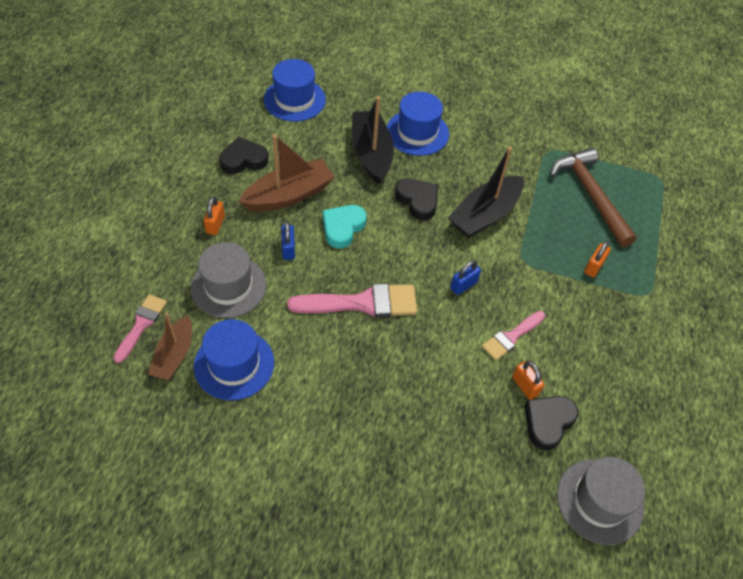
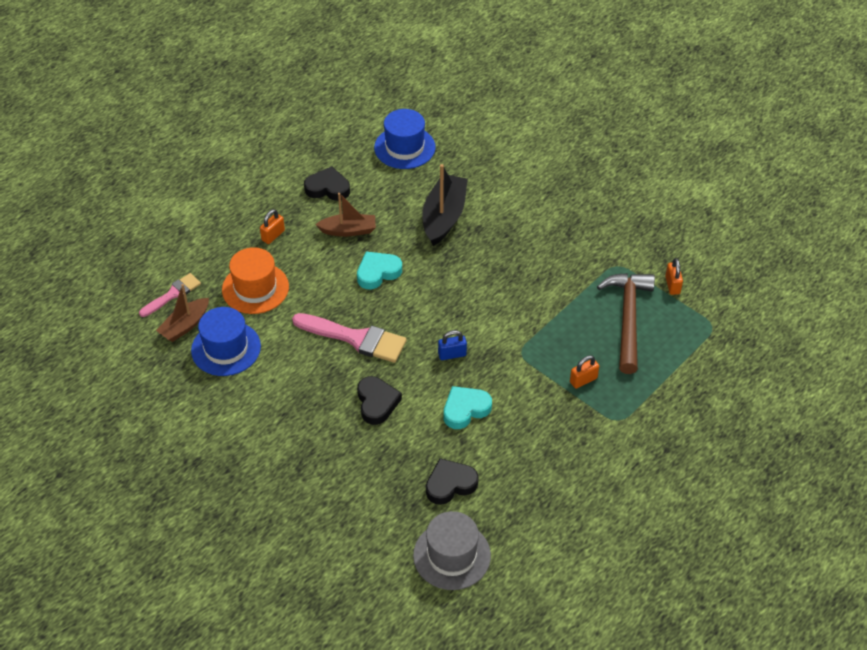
camera: 30 degrees right, 5 degrees down
grey hat [191,242,266,318] -> orange hat [222,247,289,314]
brown boat [238,134,335,212] -> brown boat [315,193,376,237], size x0.65
blue padlock [281,221,295,260] -> none
blue hat [387,92,449,156] -> none
black heart [395,179,438,220] -> black heart moved to [357,376,402,425]
black boat [448,147,524,238] -> none
pink brush [482,311,545,361] -> turquoise heart [444,386,492,429]
orange padlock [512,361,544,400] -> orange padlock moved to [665,258,683,295]

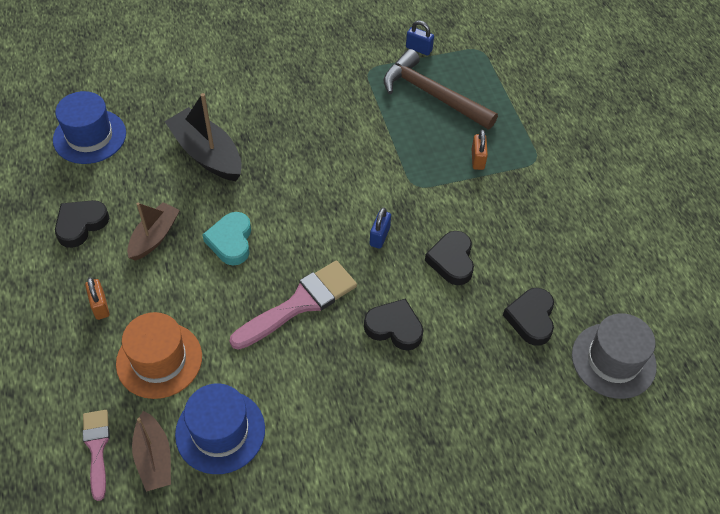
camera: 60 degrees left, 5 degrees up
turquoise heart [444,386,492,429] -> black heart [425,231,474,285]
orange padlock [665,258,683,295] -> blue padlock [406,20,434,55]

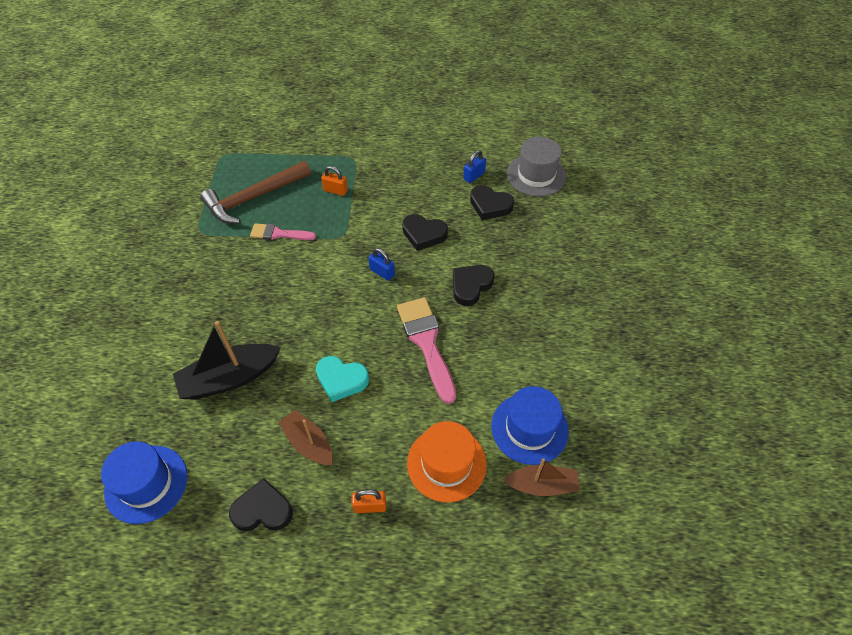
camera: 70 degrees left, 0 degrees up
black heart [55,200,109,248] -> black heart turned 120 degrees clockwise [229,478,293,531]
pink brush [82,410,110,501] -> pink brush moved to [250,223,316,240]
blue padlock [406,20,434,55] -> blue padlock moved to [463,150,486,183]

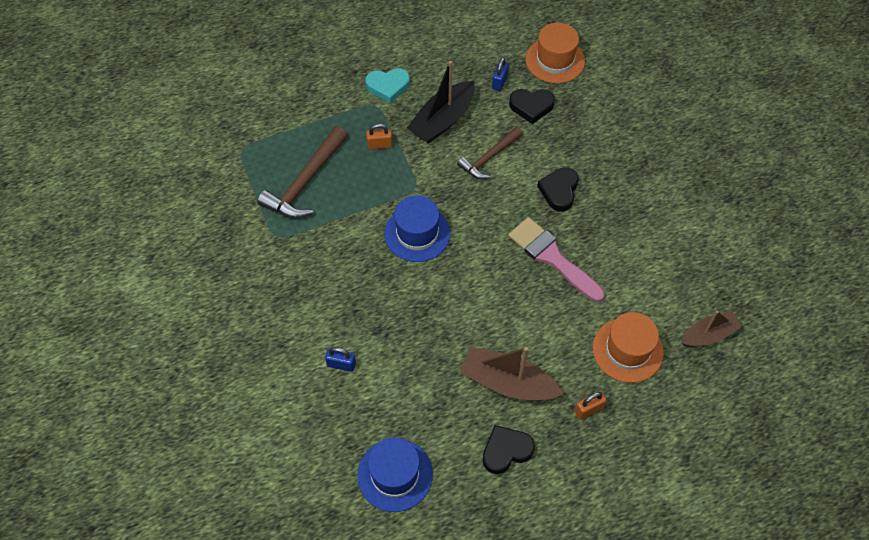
camera: 25 degrees left, 5 degrees up
black boat [173,321,281,400] -> black boat moved to [407,61,475,144]
pink brush [250,223,316,240] -> none
brown boat [278,410,333,465] -> brown boat [460,347,563,401], size x1.54
turquoise heart [316,356,369,402] -> turquoise heart moved to [365,68,410,104]
blue padlock [368,248,395,281] -> blue padlock moved to [325,347,356,372]
black heart [402,214,448,251] -> brown hammer [457,127,523,179]
blue hat [491,386,569,465] -> blue hat moved to [384,195,451,262]
grey hat [507,137,566,196] -> orange hat [526,23,585,83]

